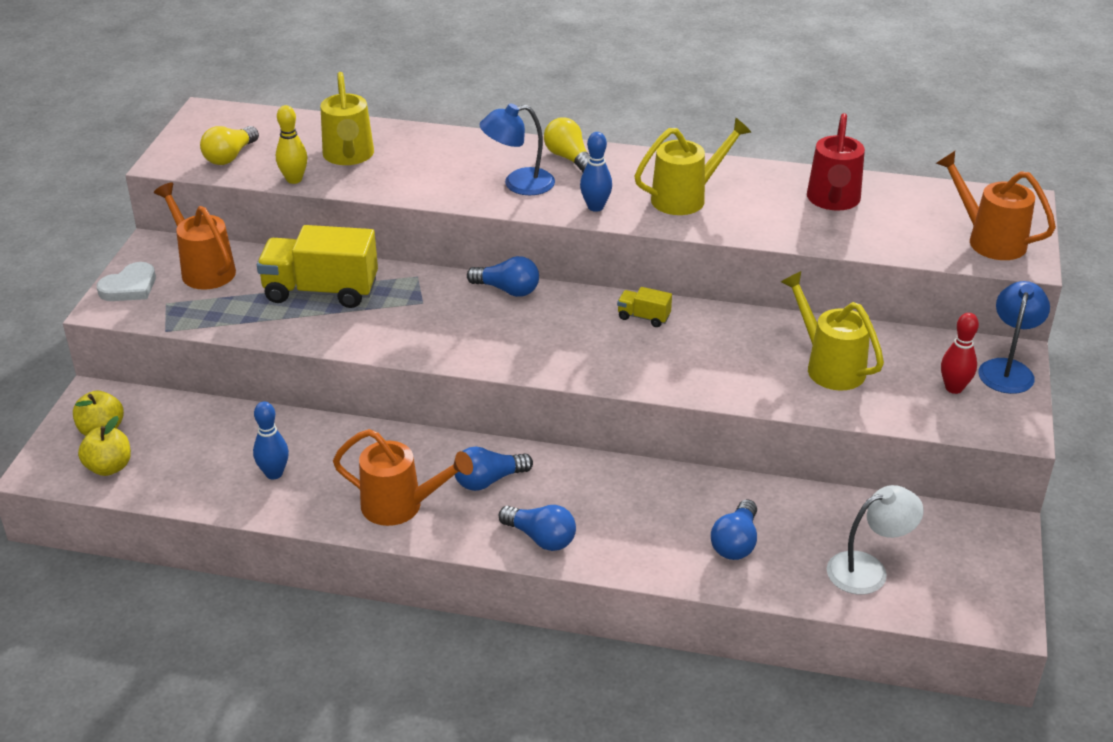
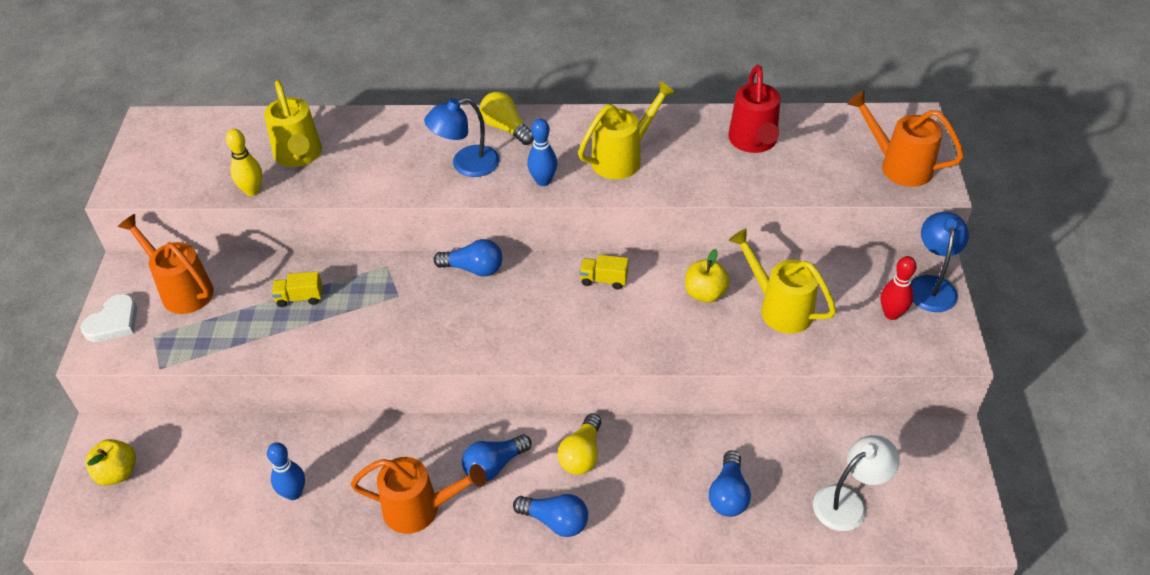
camera: 10 degrees left, 10 degrees up
yellow apple [78,416,131,476] -> yellow apple moved to [685,249,730,303]
yellow light bulb [200,126,259,165] -> yellow light bulb moved to [558,413,601,475]
yellow truck [257,225,378,308] -> yellow truck [272,271,322,307], size x0.45

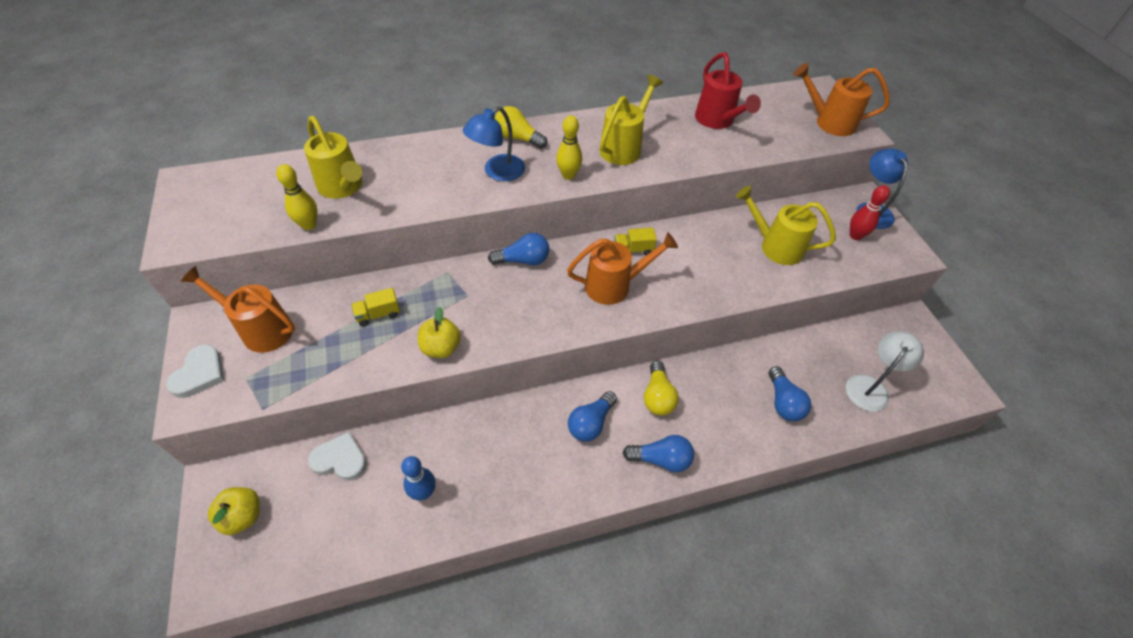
camera: 20 degrees left, 5 degrees up
orange watering can [351,457,486,534] -> orange watering can moved to [567,232,678,305]
blue bowling pin [527,119,557,186] -> yellow bowling pin [556,115,582,180]
yellow apple [685,249,730,303] -> yellow apple moved to [418,307,461,358]
none -> white heart [308,432,367,480]

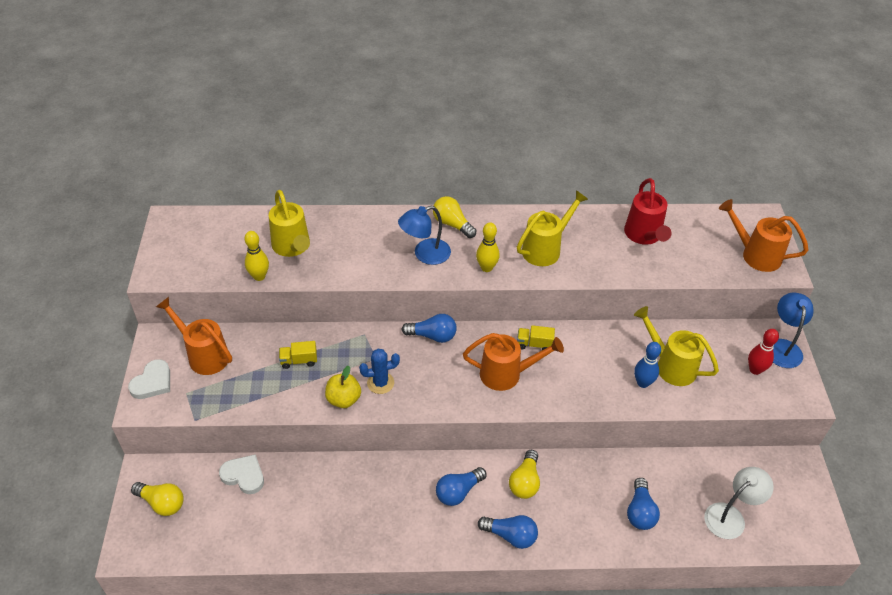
camera: 15 degrees right, 5 degrees down
yellow apple [208,487,260,535] -> yellow light bulb [131,482,184,516]
blue bowling pin [401,456,436,500] -> blue bowling pin moved to [634,342,661,388]
none -> blue cactus [359,349,400,394]

